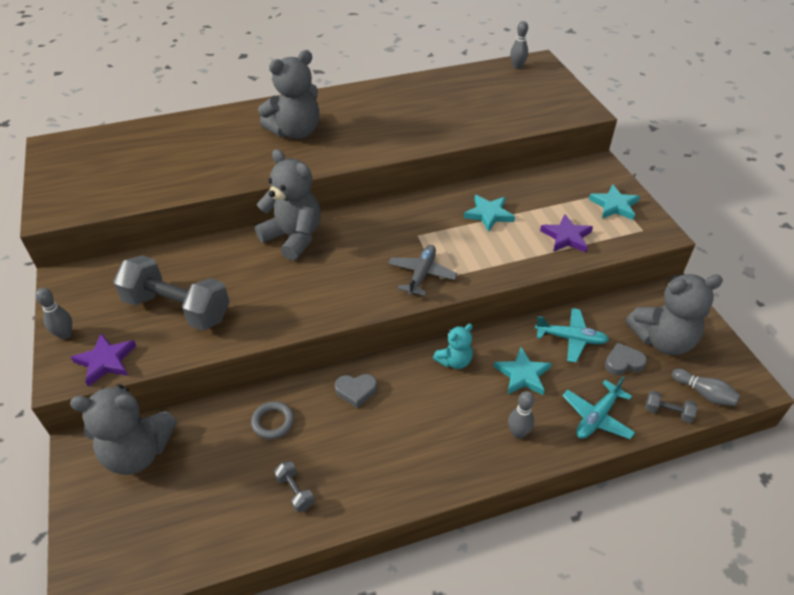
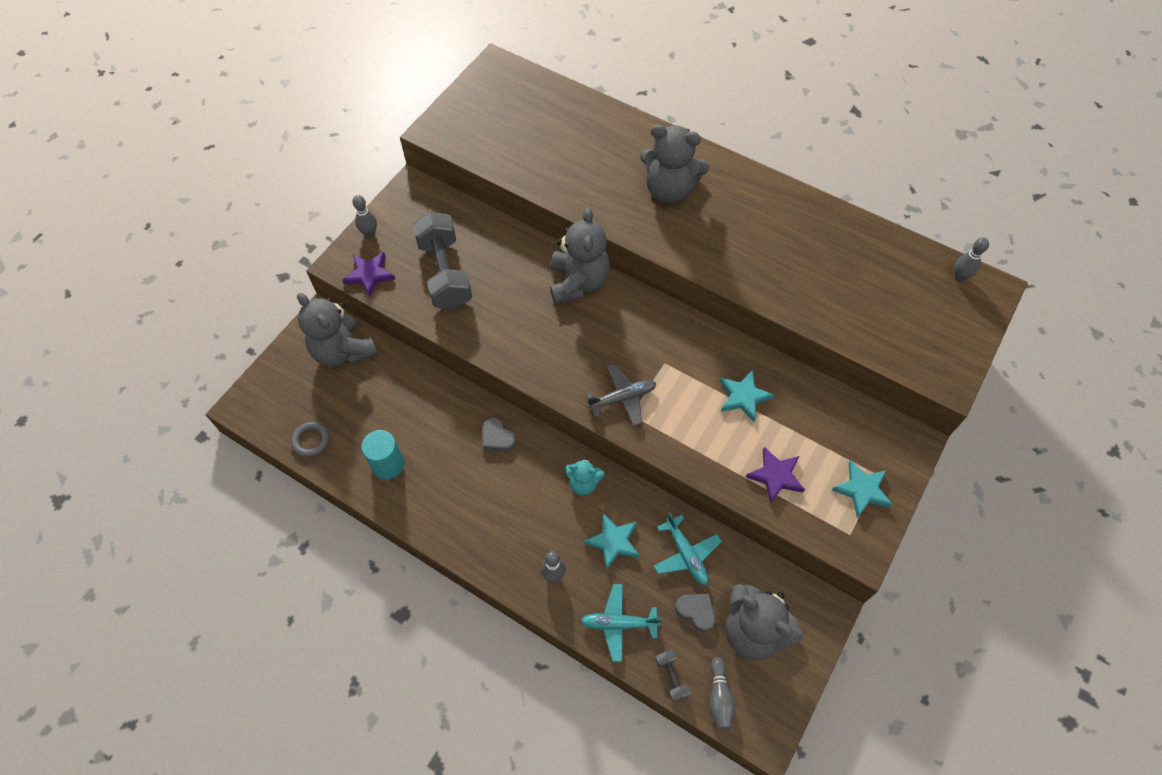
camera: 50 degrees right, 15 degrees up
grey ring [251,401,294,439] -> grey ring moved to [291,422,330,457]
grey dumbbell [274,461,314,512] -> turquoise cylinder [361,430,404,479]

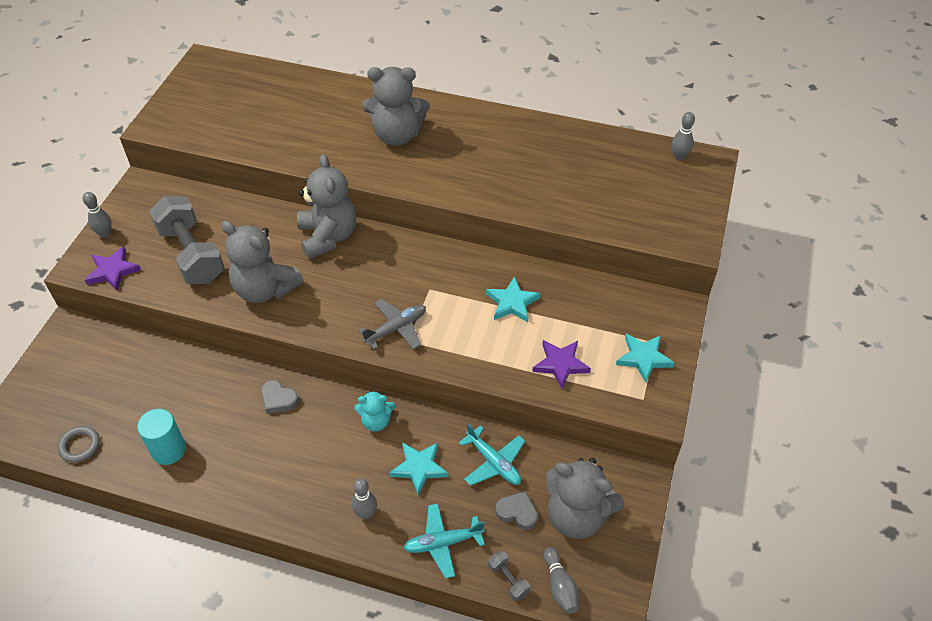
camera: 15 degrees left, 10 degrees down
grey teddy bear [297,293,378,367] -> grey teddy bear moved to [221,221,304,303]

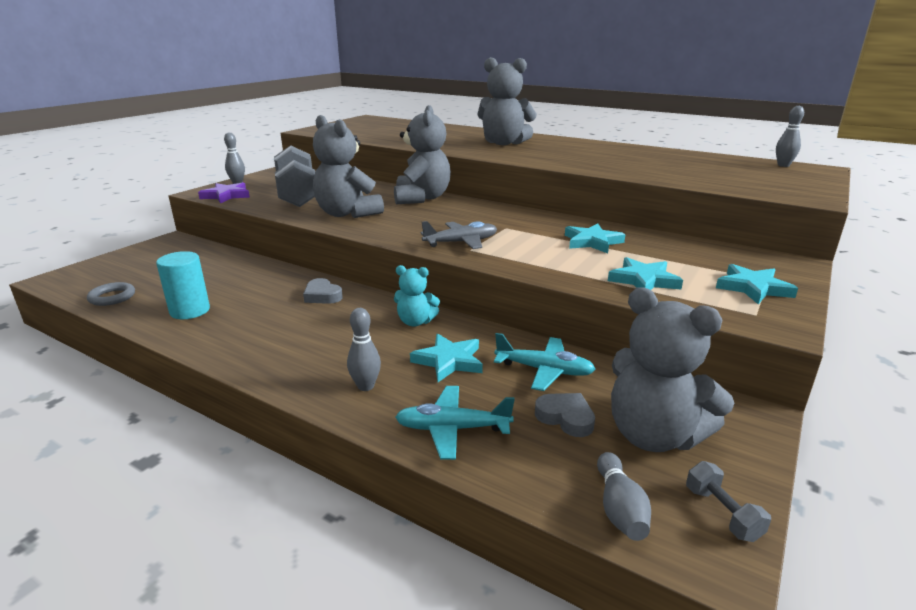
camera: 15 degrees right, 25 degrees down
turquoise plane [459,423,525,486] -> turquoise plane turned 45 degrees counterclockwise [494,333,595,391]
grey dumbbell [488,551,530,601] -> grey dumbbell moved to [686,461,771,542]
purple star [532,340,591,389] -> turquoise star [608,257,683,290]

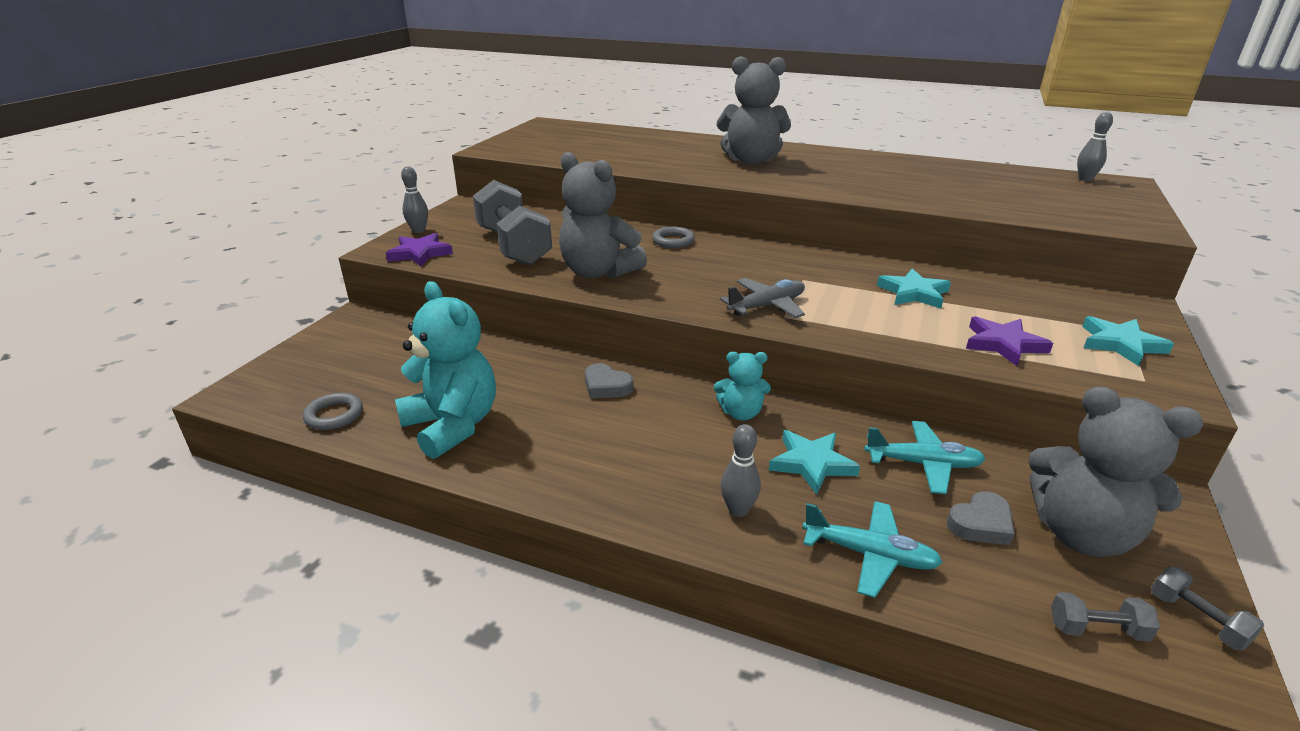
camera: 10 degrees left, 5 degrees up
turquoise cylinder [156,251,210,319] -> turquoise teddy bear [395,281,496,459]
grey teddy bear [394,105,451,204] -> grey ring [652,226,695,248]
turquoise plane [395,386,515,460] -> turquoise plane turned 150 degrees counterclockwise [802,501,943,598]
grey heart [535,393,595,437] -> grey heart turned 120 degrees clockwise [947,491,1015,545]
grey bowling pin [597,452,651,541] -> grey dumbbell [1051,592,1160,642]
turquoise star [608,257,683,290] -> purple star [966,316,1053,366]

